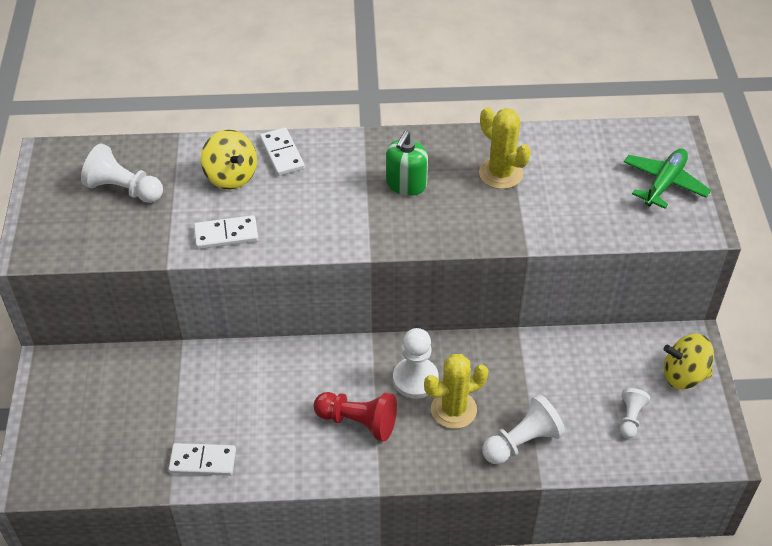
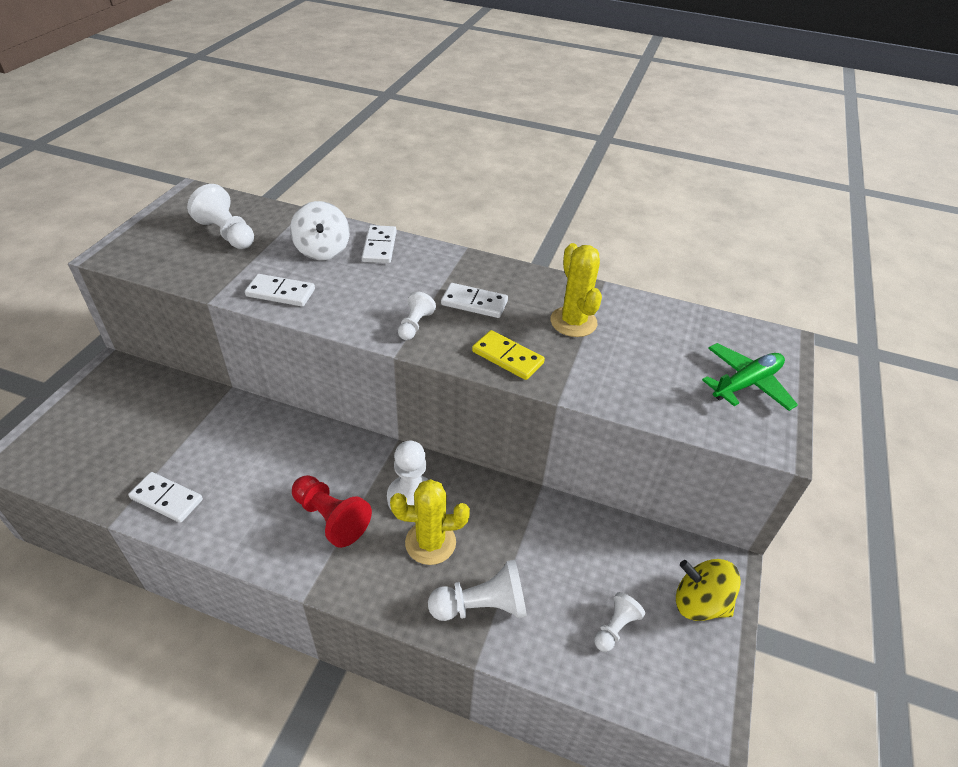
camera: 20 degrees right, 5 degrees down
yellow spinning top [201,130,257,189] -> white spinning top [290,201,350,260]
green soap dispenser [386,131,428,196] -> white domino [441,283,508,318]
none -> white pawn [398,291,436,340]
none -> yellow domino [472,330,545,380]

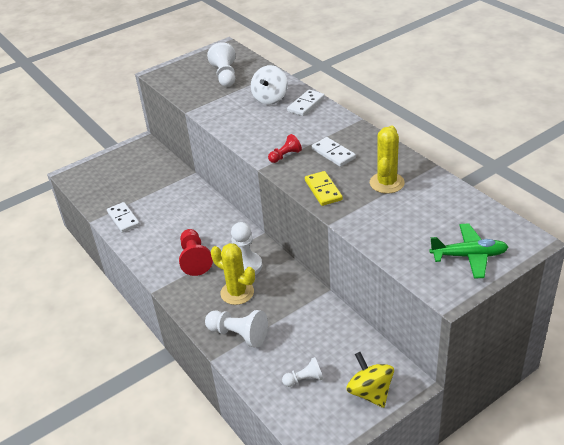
camera: 40 degrees right, 5 degrees down
white domino [245,274,315,307] -> none
white pawn [398,291,436,340] -> red pawn [268,134,302,163]

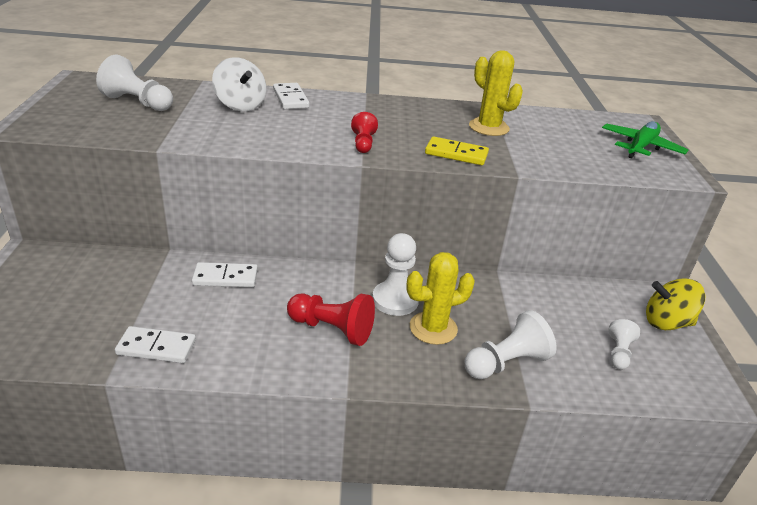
camera: 60 degrees left, 5 degrees down
white domino [311,137,356,167] -> white domino moved to [192,262,258,287]

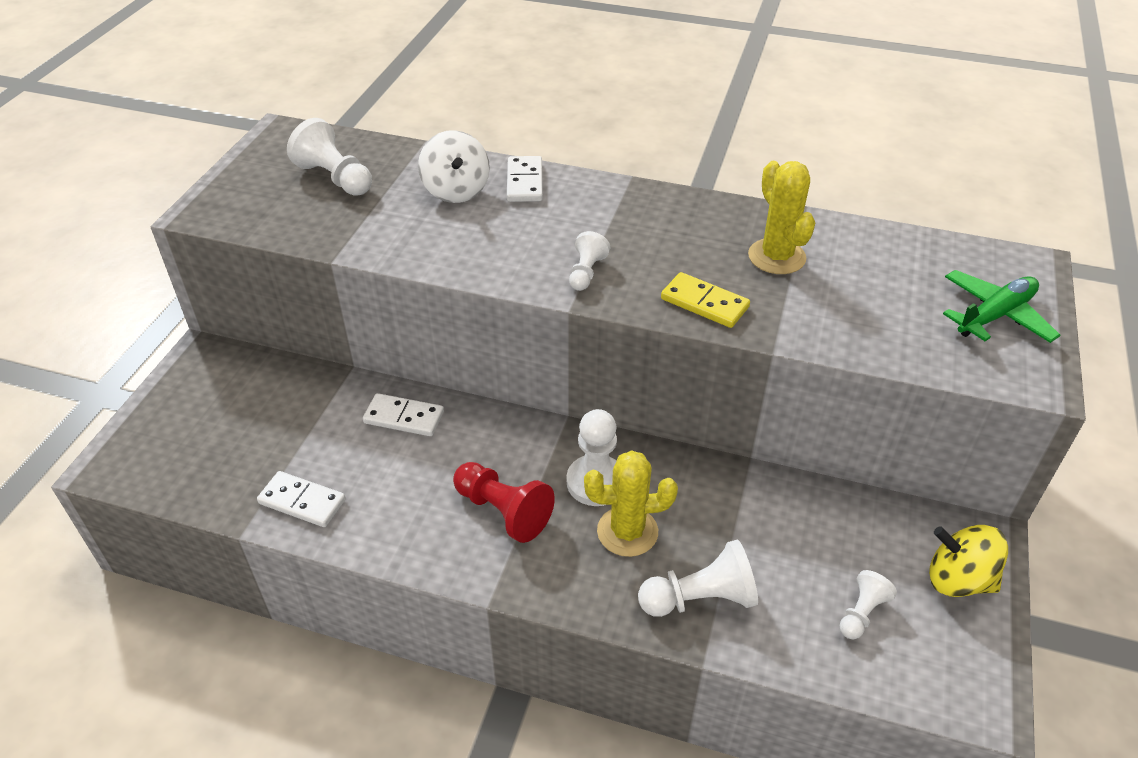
camera: 20 degrees right, 10 degrees up
red pawn [351,112,378,153] -> white pawn [569,231,610,291]

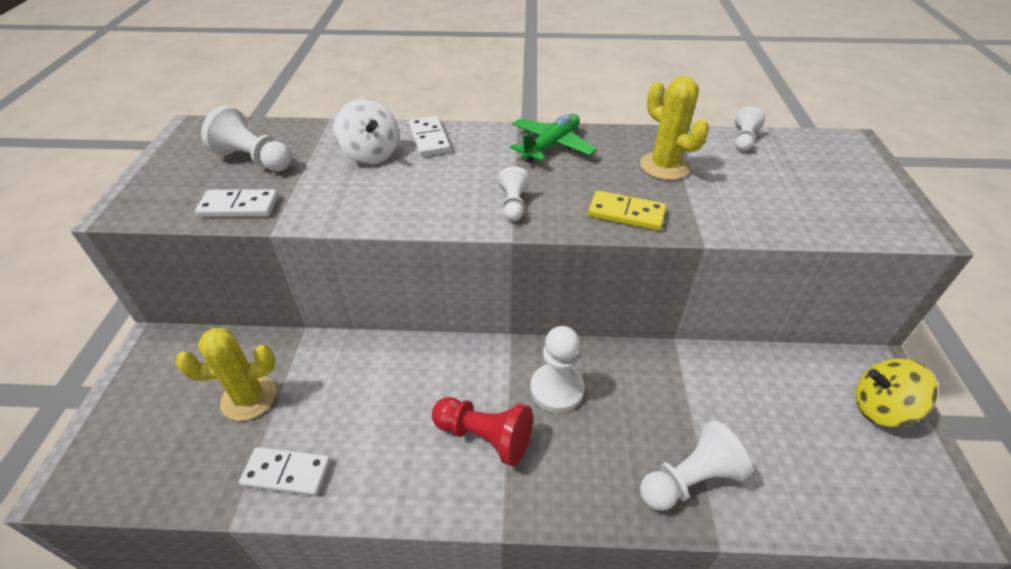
camera: 15 degrees left, 0 degrees up
white domino [363,393,444,436] -> white domino moved to [195,189,278,217]
yellow cactus [584,450,678,557] -> yellow cactus moved to [175,328,276,421]
white pawn [840,570,897,639] -> white pawn moved to [735,106,765,151]
green plane [943,270,1060,343] -> green plane moved to [510,114,597,163]

